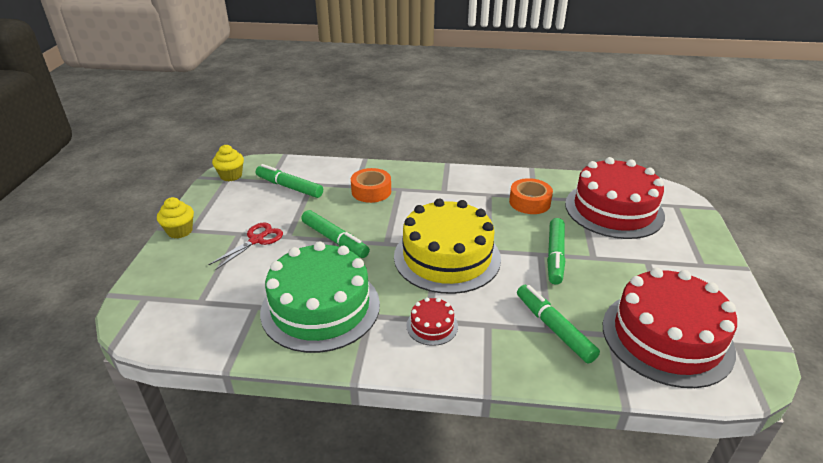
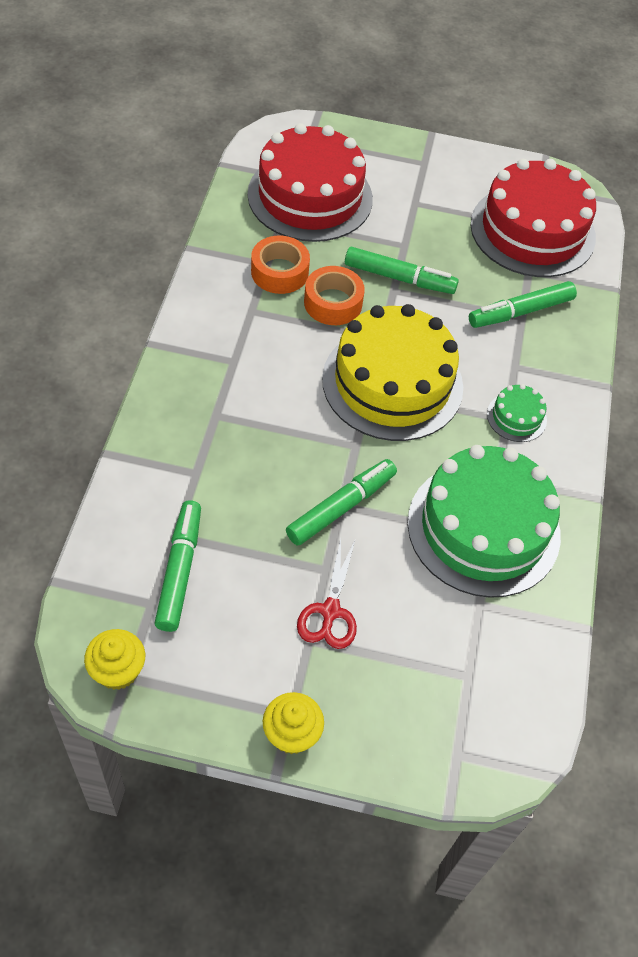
camera: 90 degrees left, 20 degrees up
red scissors [208,222,283,270] -> red scissors turned 120 degrees counterclockwise [297,539,357,649]
green marker [256,164,323,198] -> green marker turned 150 degrees clockwise [154,500,201,632]
orange tape [351,168,391,203] -> orange tape moved to [304,266,365,325]
red cake [406,297,458,346] -> green cake [487,384,547,442]

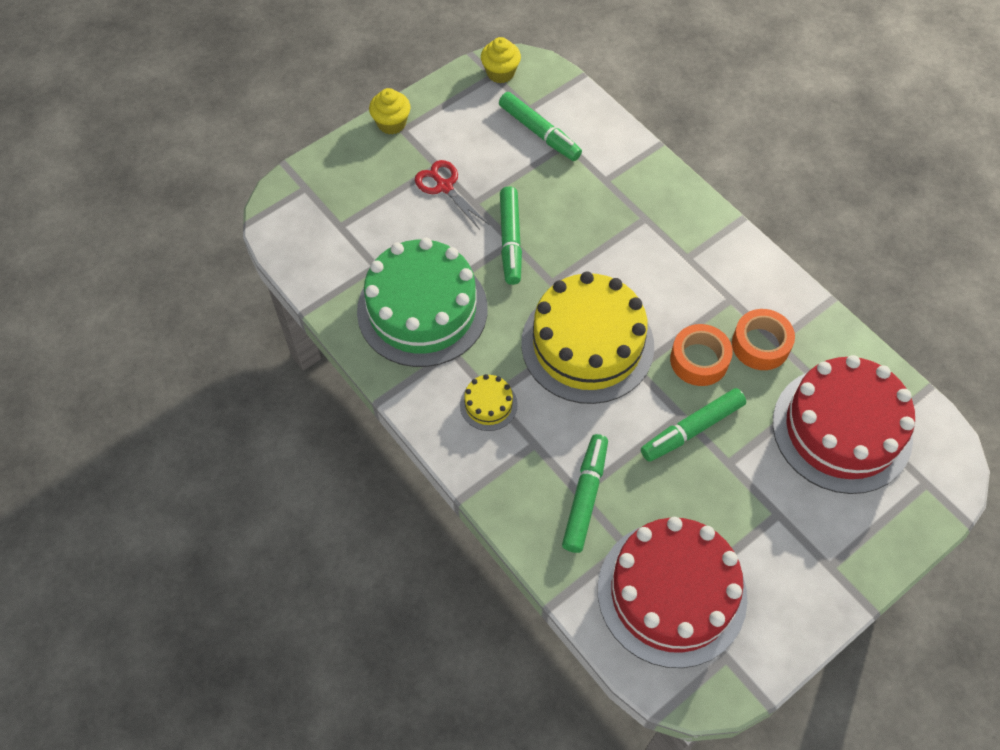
camera: 135 degrees right, 5 degrees up
green cake [487,384,547,442] -> yellow cake [460,374,518,431]

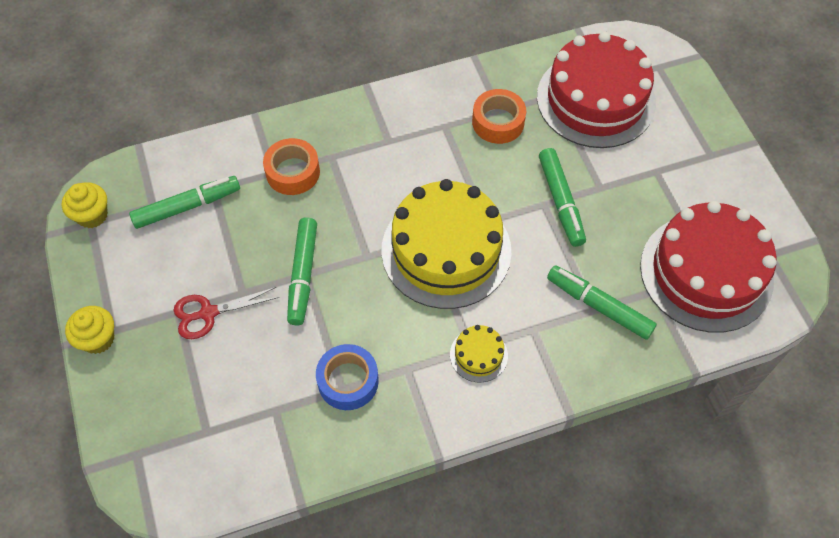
camera: 70 degrees left, 0 degrees up
green cake [357,238,488,367] -> blue tape [316,344,379,410]
green marker [500,186,522,285] -> green marker turned 75 degrees clockwise [287,217,317,325]
orange tape [670,324,733,386] -> orange tape moved to [263,138,320,195]

